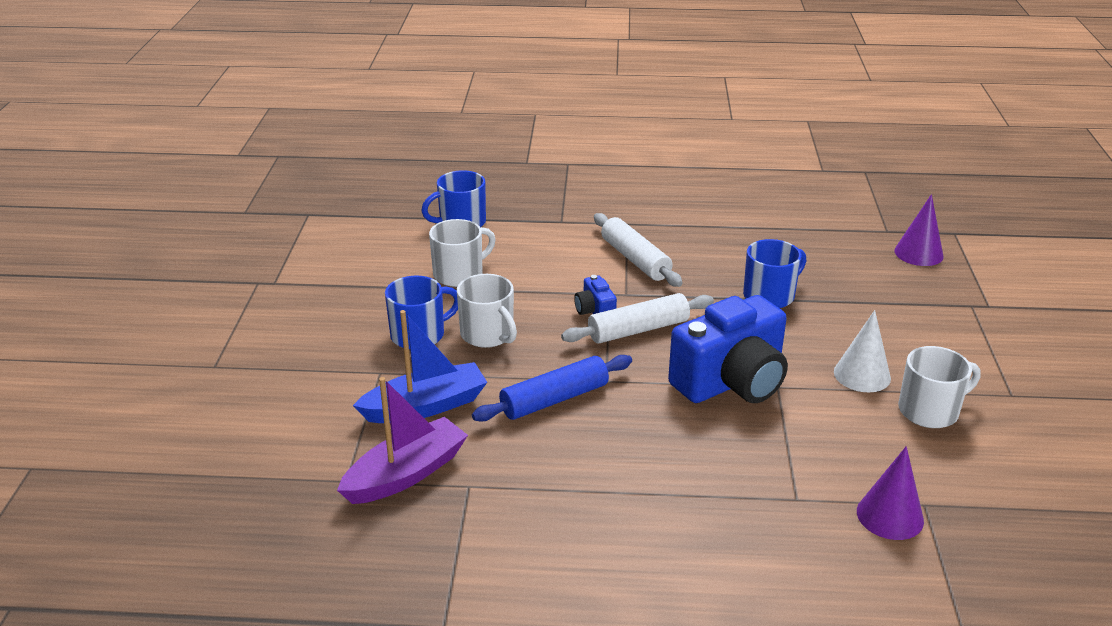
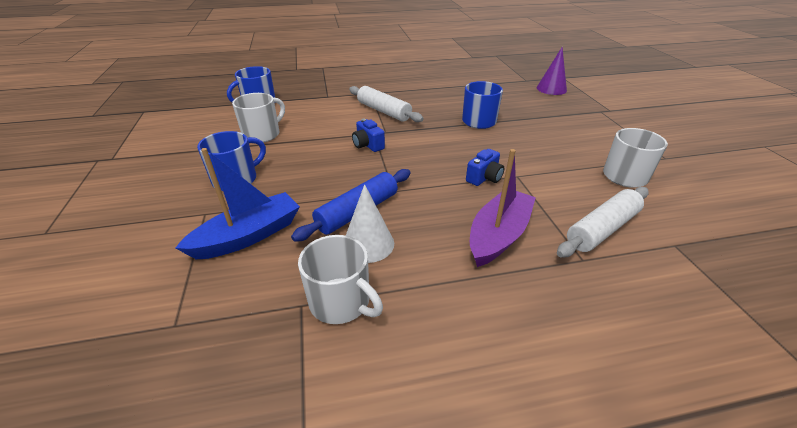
camera: 15 degrees left, 5 degrees up
purple boat [337,377,468,504] -> purple boat moved to [470,149,536,267]
white mug [457,274,517,348] -> white mug moved to [298,235,383,324]
white rolling pin [561,293,714,344] -> white rolling pin moved to [557,187,649,257]
blue camera [668,295,788,403] -> blue camera [466,149,504,186], size x0.44
white cone [834,310,891,392] -> white cone moved to [346,184,394,263]
purple cone [857,446,924,540] -> none

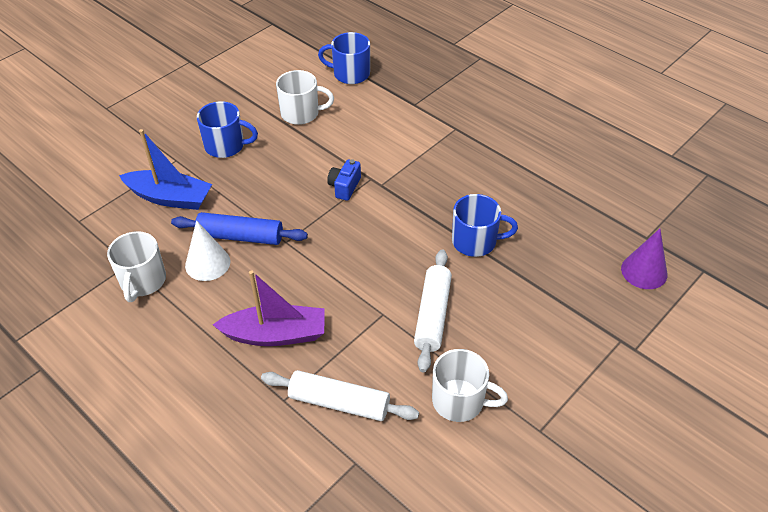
camera: 55 degrees right, 10 degrees up
white rolling pin [349,86,424,122] -> white rolling pin moved to [414,249,452,372]
blue camera [466,149,504,186] -> none

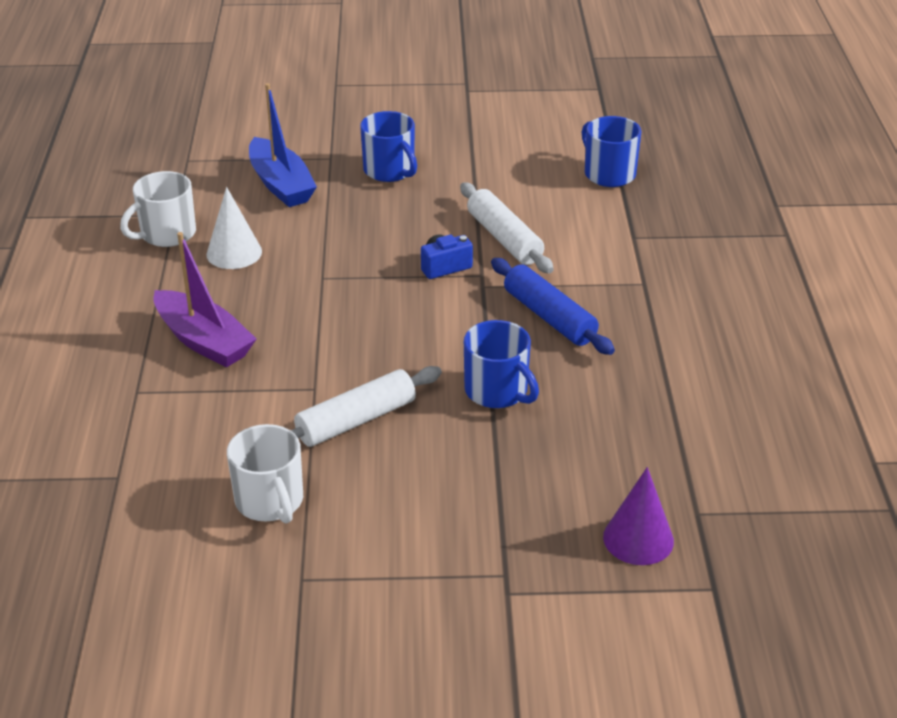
camera: 45 degrees right, 10 degrees down
blue rolling pin [171,212,308,245] -> blue rolling pin moved to [491,258,615,355]
white rolling pin [261,370,419,421] -> white rolling pin moved to [460,183,554,273]
white mug [276,70,334,125] -> none

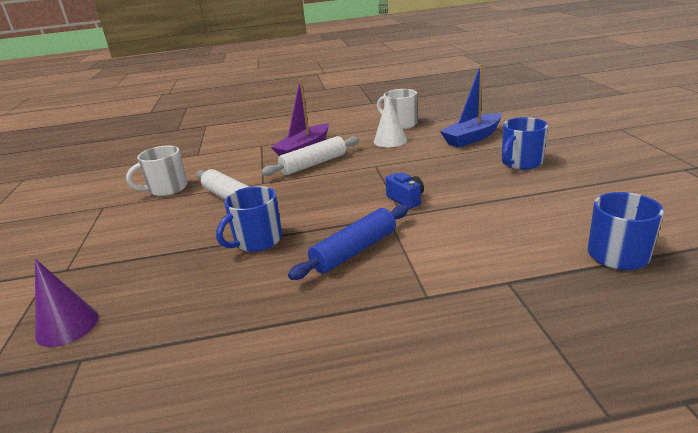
camera: 85 degrees right, 10 degrees down
white rolling pin [460,183,554,273] -> white rolling pin moved to [261,136,359,176]

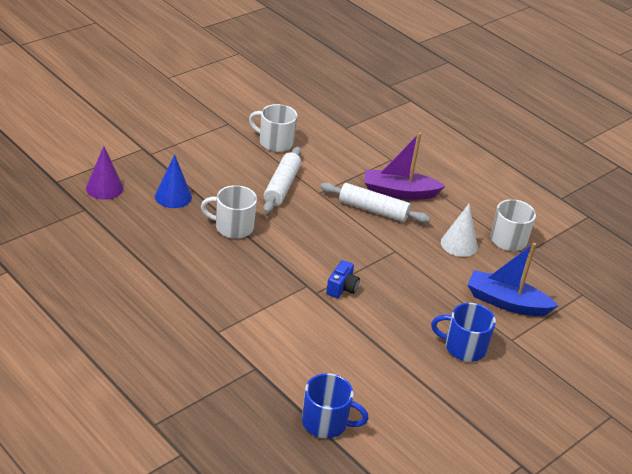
camera: 50 degrees right, 10 degrees up
blue mug [216,186,282,252] -> white mug [201,185,257,239]
blue rolling pin [288,205,409,280] -> none
none -> blue cone [155,154,192,208]

